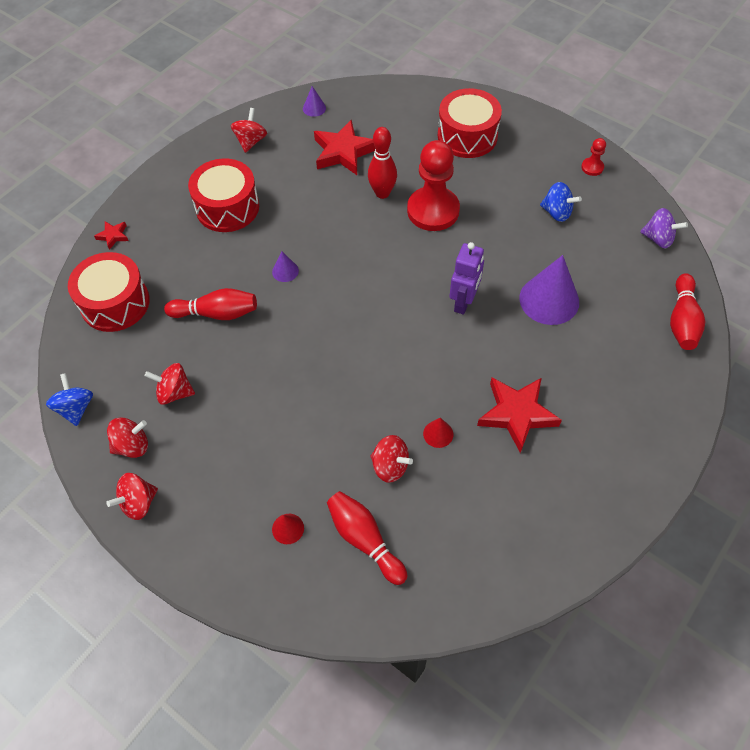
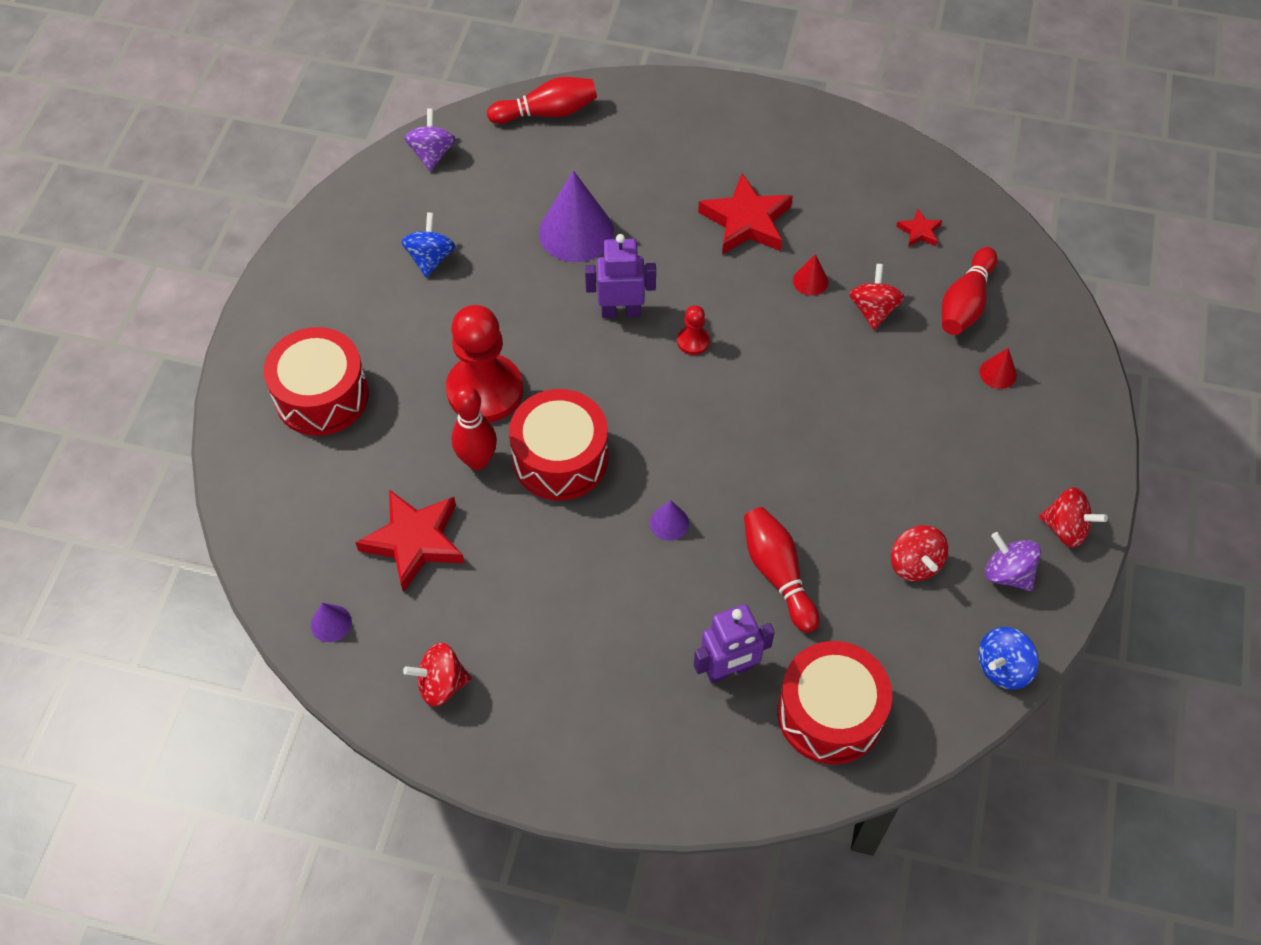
camera: 115 degrees left, 0 degrees up
red star [94,221,129,250] -> red star moved to [896,209,942,247]
red spinning top [107,417,148,458] -> purple spinning top [985,532,1041,591]
red drum [188,158,259,232] -> red drum moved to [509,389,608,501]
red pawn [581,138,606,176] -> red pawn moved to [677,305,710,355]
none -> purple robot [694,604,775,684]

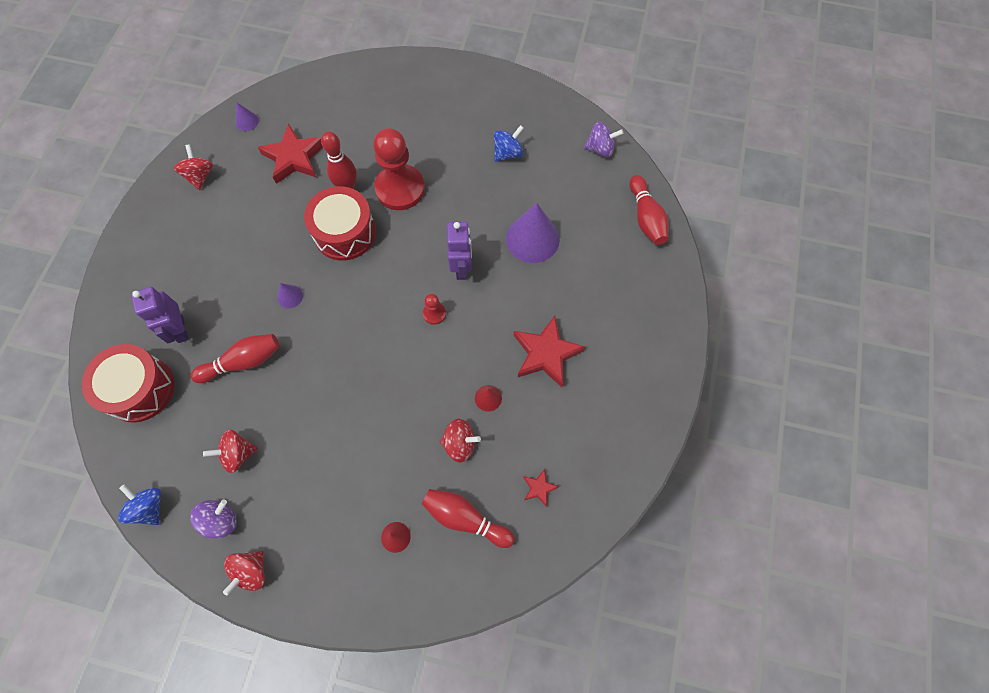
camera: 90 degrees right, 10 degrees up
red drum [264,327,369,436] -> none
blue spinning top [401,212,455,278] -> blue spinning top turned 45 degrees counterclockwise [494,125,524,162]

